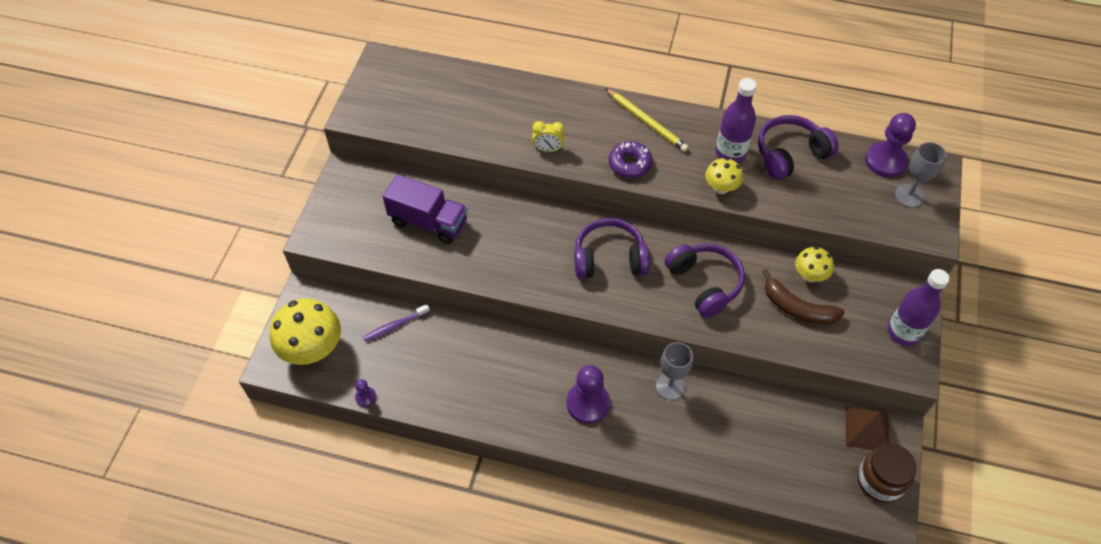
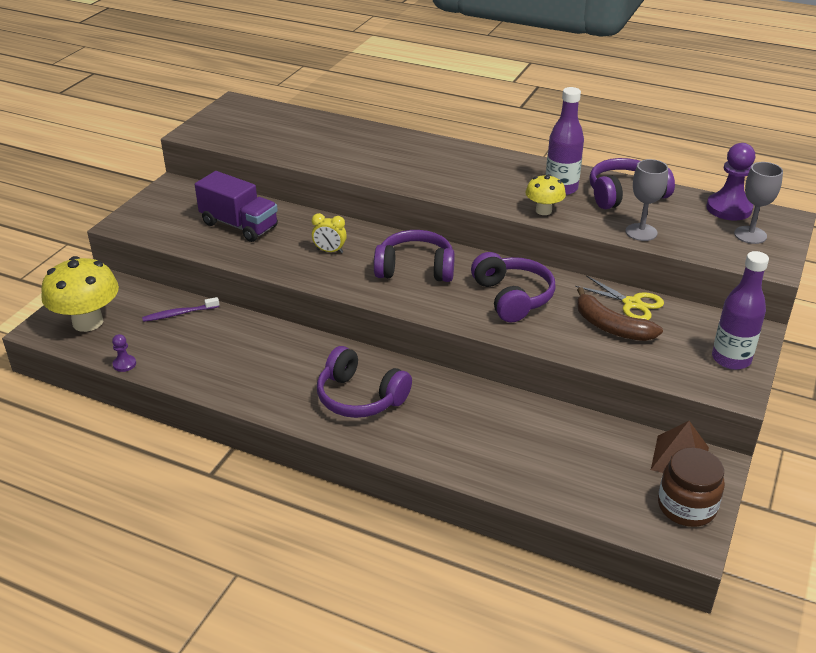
camera: 10 degrees right, 20 degrees down
yellow clock [532,121,564,152] -> yellow clock moved to [312,213,347,253]
purple pawn [566,365,610,424] -> purple headphones [317,346,412,418]
yellow pencil [605,88,689,152] -> none
purple donut [609,141,653,178] -> none
grey goblet [656,342,693,400] -> grey goblet moved to [626,159,668,241]
yellow mushroom [795,247,834,282] -> yellow scissors [575,275,664,320]

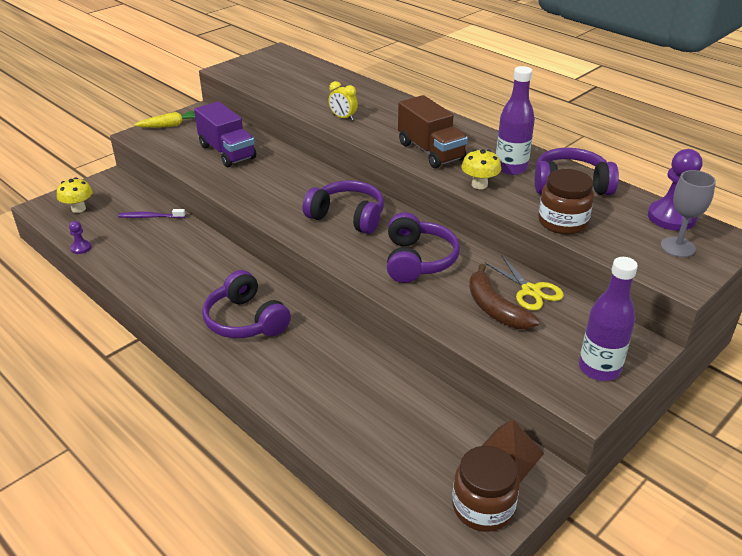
camera: 20 degrees right, 0 degrees up
yellow mushroom [41,256,119,332] -> yellow mushroom [57,178,93,213], size x0.55
yellow clock [312,213,347,253] -> yellow clock moved to [329,81,358,121]
grey goblet [626,159,668,241] -> brown jar [538,169,594,235]
none -> yellow carrot [134,111,195,128]
none -> brown truck [398,95,468,168]

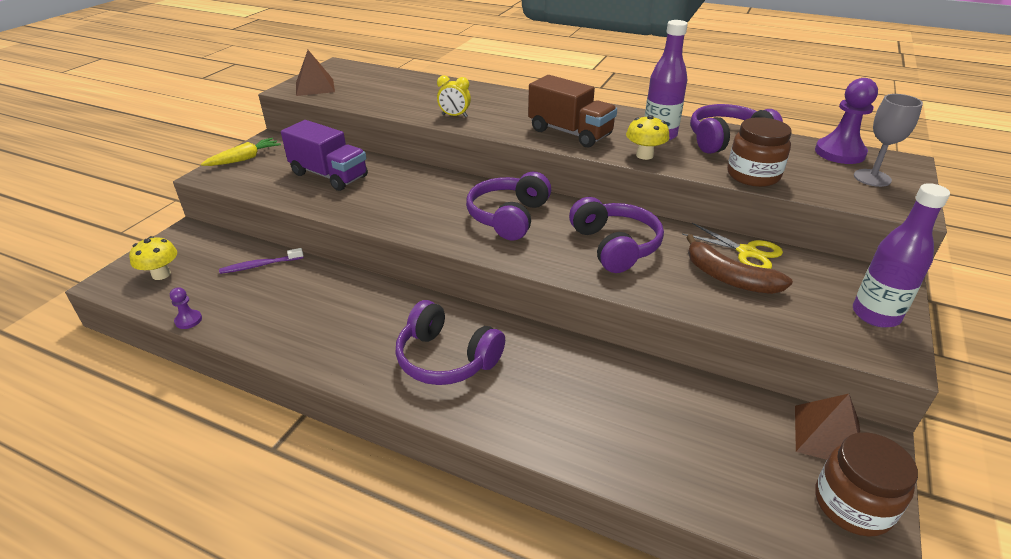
camera: 20 degrees left, 0 degrees up
purple headphones [303,180,384,234] -> purple headphones turned 75 degrees counterclockwise [466,172,551,241]
none -> brown pyramid [296,50,335,96]

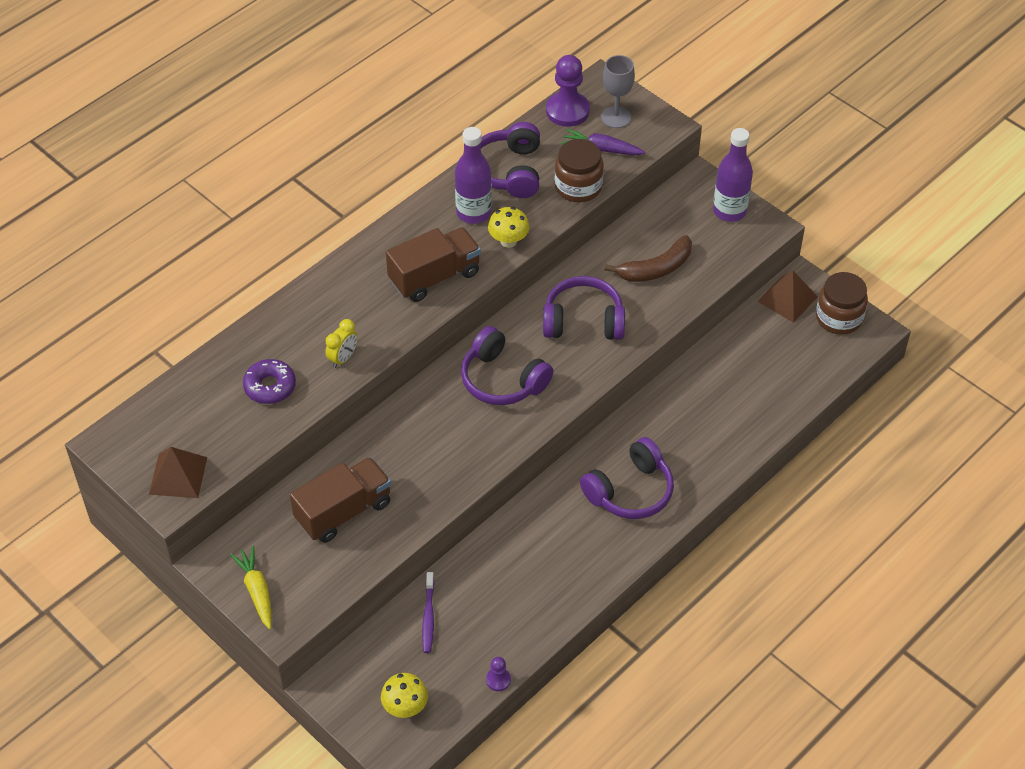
camera: 70 degrees left, 15 degrees up
purple truck [281,120,368,191] -> brown truck [290,457,391,543]
yellow scissors [682,223,783,269] -> none
none -> purple donut [243,359,296,404]
none -> purple carrot [561,129,646,155]

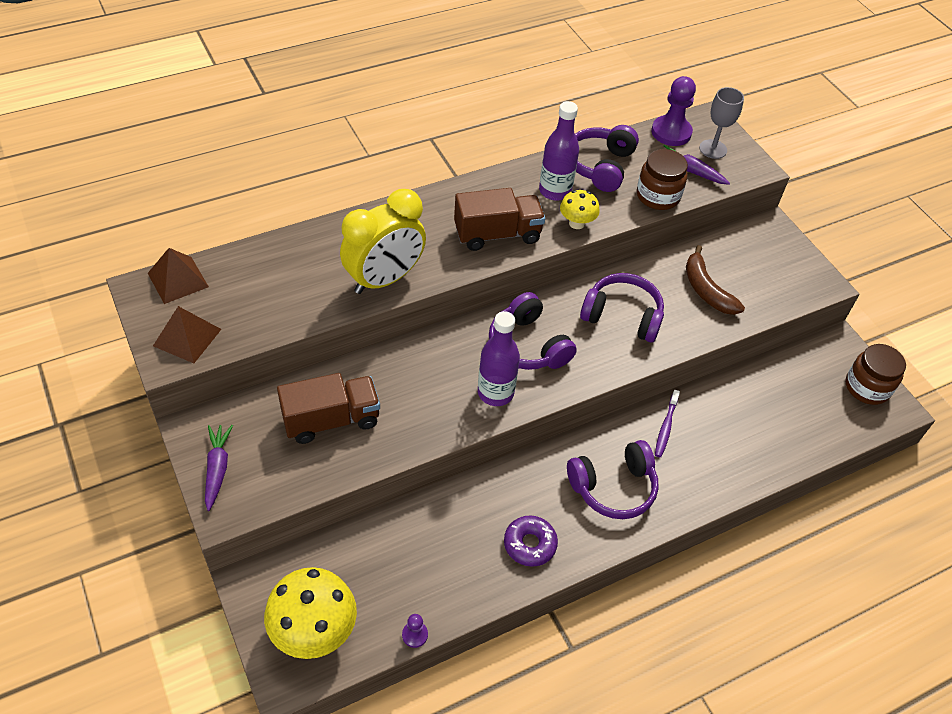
camera: 15 degrees right, 0 degrees up
yellow carrot [230,546,272,630] -> purple carrot [205,425,233,511]
purple donut [243,359,296,404] -> purple donut moved to [504,516,558,567]
yellow clock [325,319,358,368] -> yellow clock [340,189,426,294], size x2.31
yellow mushroom [381,673,428,718] -> yellow mushroom [264,567,357,659], size x1.83
purple toothbrush [422,572,434,653] -> purple toothbrush moved to [655,390,680,458]
brown banana [605,235,692,282] -> brown banana turned 75 degrees clockwise [686,245,745,315]
purple bottle [713,128,753,222] -> purple bottle moved to [478,311,520,406]
brown pyramid [757,271,818,323] -> brown pyramid moved to [148,248,209,304]

